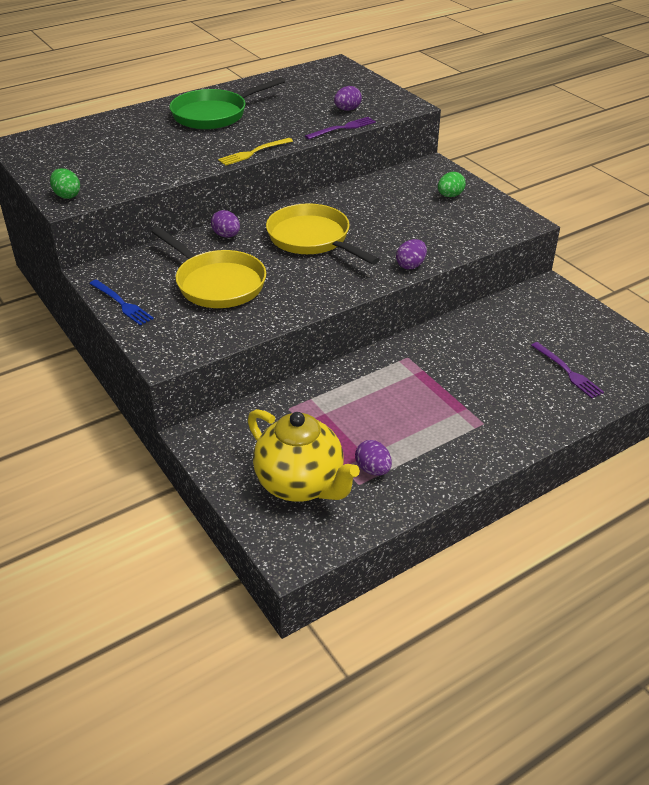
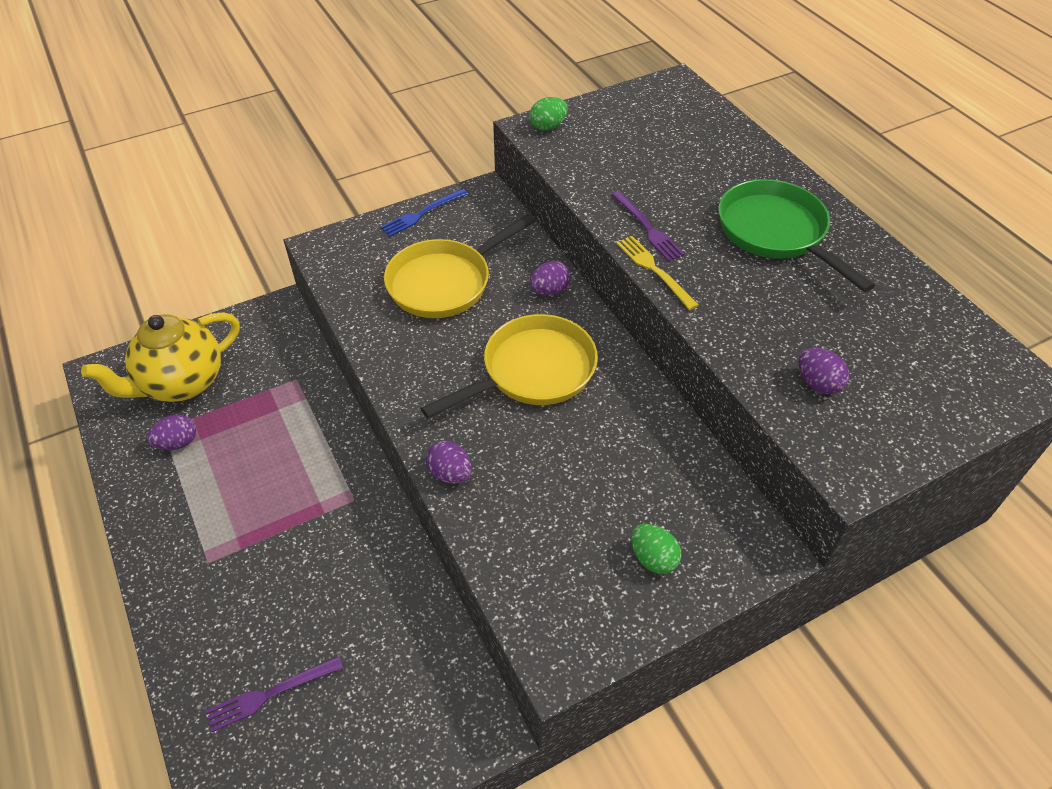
camera: 95 degrees right, 10 degrees up
purple fork [305,117,376,140] -> purple fork moved to [612,191,685,262]

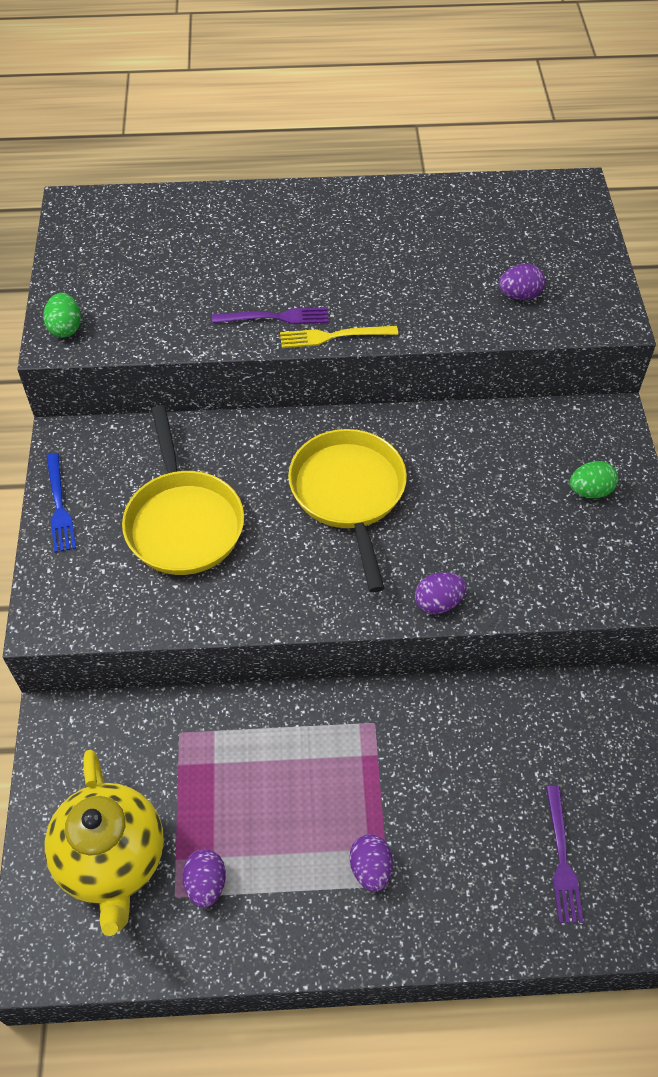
camera: 65 degrees left, 5 degrees up
purple egg [530,261,571,295] -> purple egg moved to [350,834,393,892]
green pan [718,179,875,292] -> none

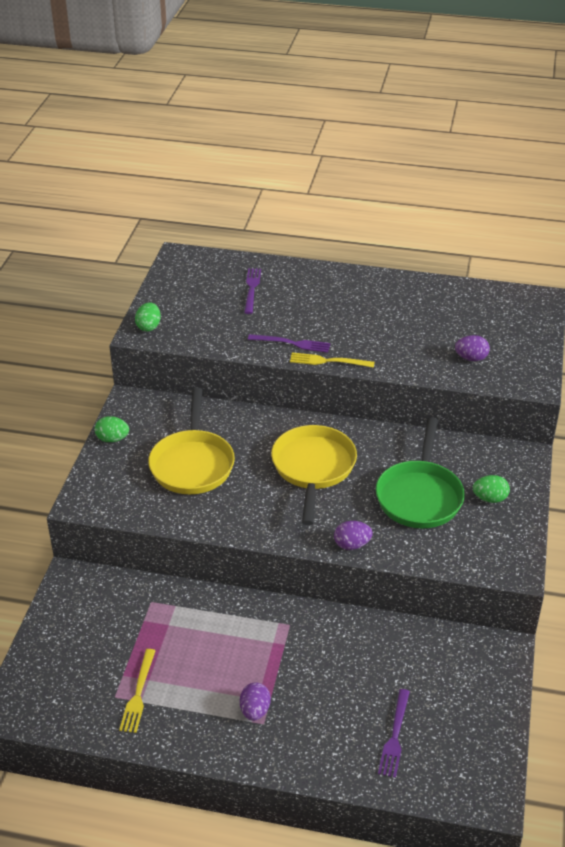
camera: 15 degrees right, 15 degrees down
yellow teapot [44,750,164,936] -> none
blue fork [46,453,76,553] -> green egg [95,416,129,442]
purple egg [182,849,226,908] -> yellow fork [119,649,156,733]
none -> purple fork [244,268,261,314]
none -> green pan [376,417,465,528]

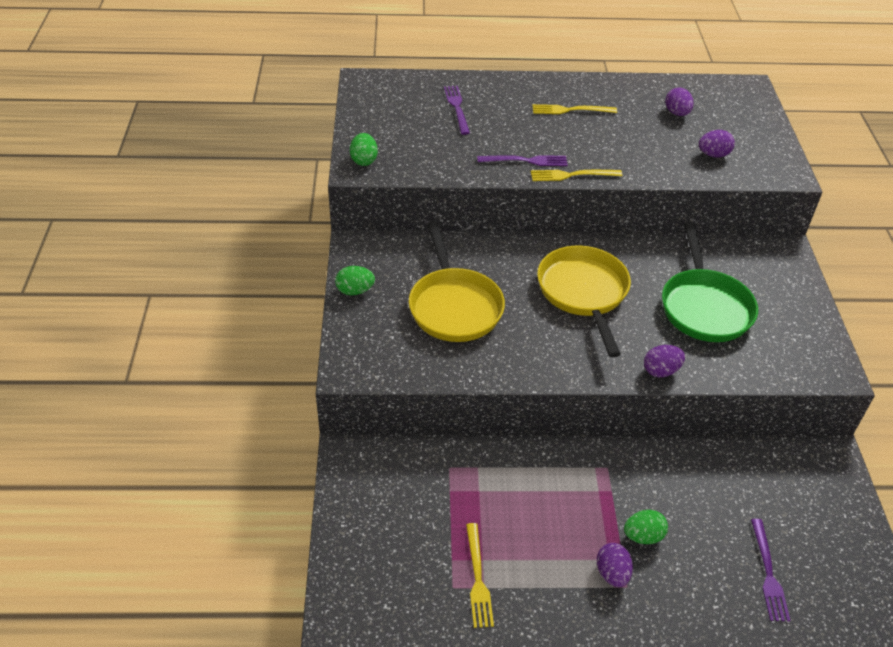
camera: 15 degrees left, 5 degrees up
green egg [473,475,510,503] -> green egg moved to [624,510,668,544]
none -> yellow fork [532,104,617,114]
none -> purple egg [665,88,694,116]

